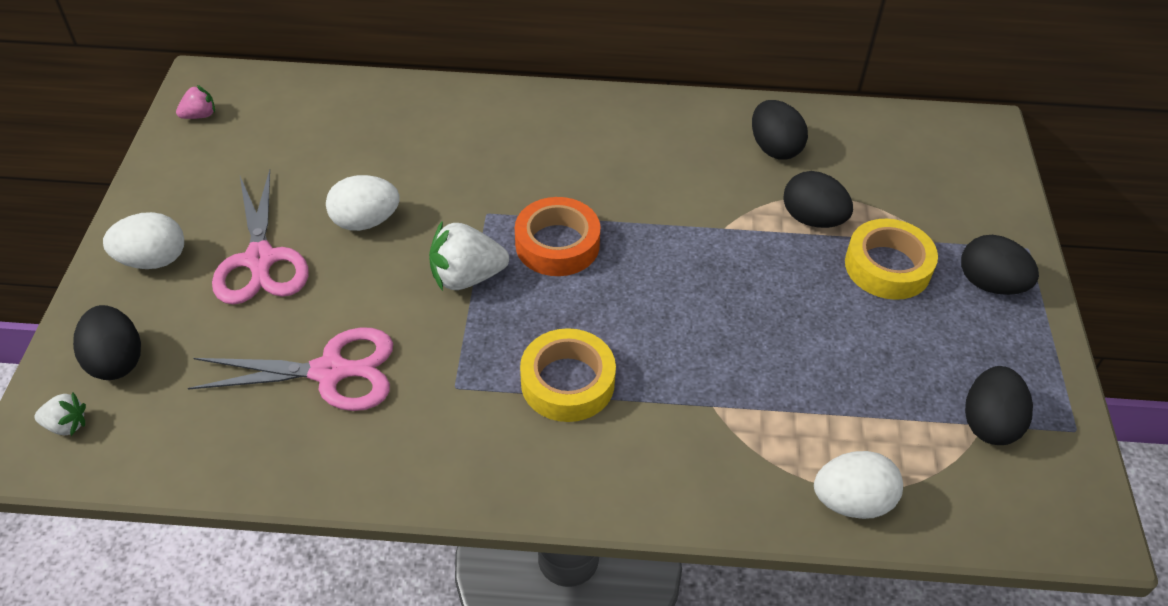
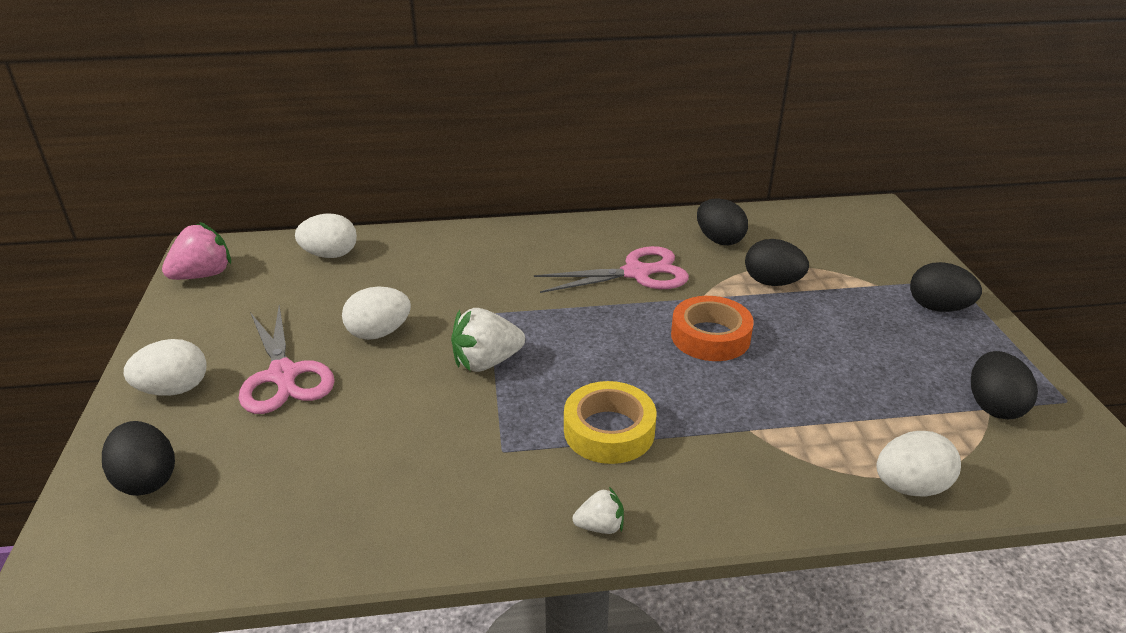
camera: 10 degrees left, 15 degrees down
white strawberry [34,392,86,436] -> white strawberry moved to [573,487,624,534]
pink strawberry [176,85,215,119] -> pink strawberry [162,222,231,280], size x1.82
pink scissors [188,327,393,411] -> pink scissors moved to [534,246,689,293]
orange tape [515,197,600,276] -> orange tape moved to [671,296,754,361]
yellow tape [845,219,938,300] -> none
none -> white egg [295,214,357,258]

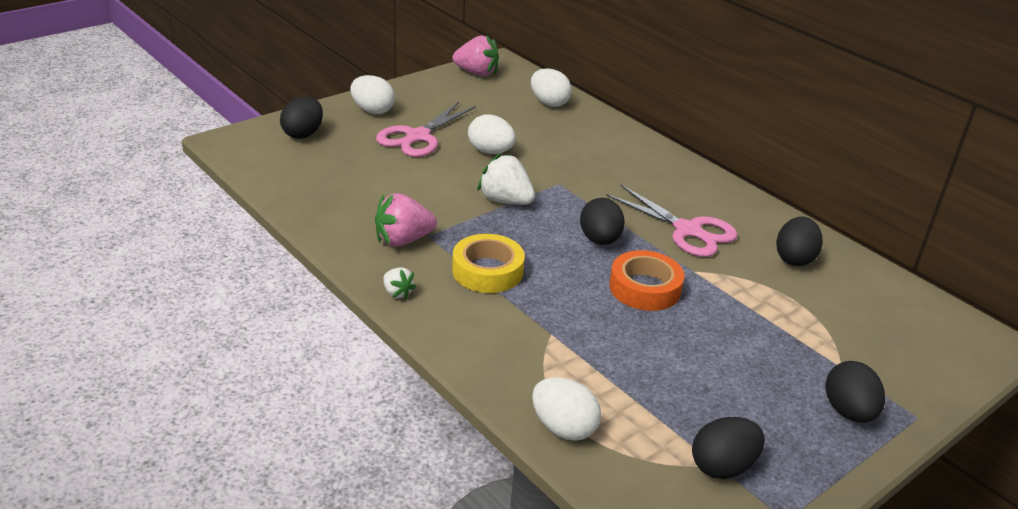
camera: 55 degrees right, 0 degrees up
black egg [745,239,809,286] -> black egg moved to [580,198,624,245]
none -> pink strawberry [375,193,437,247]

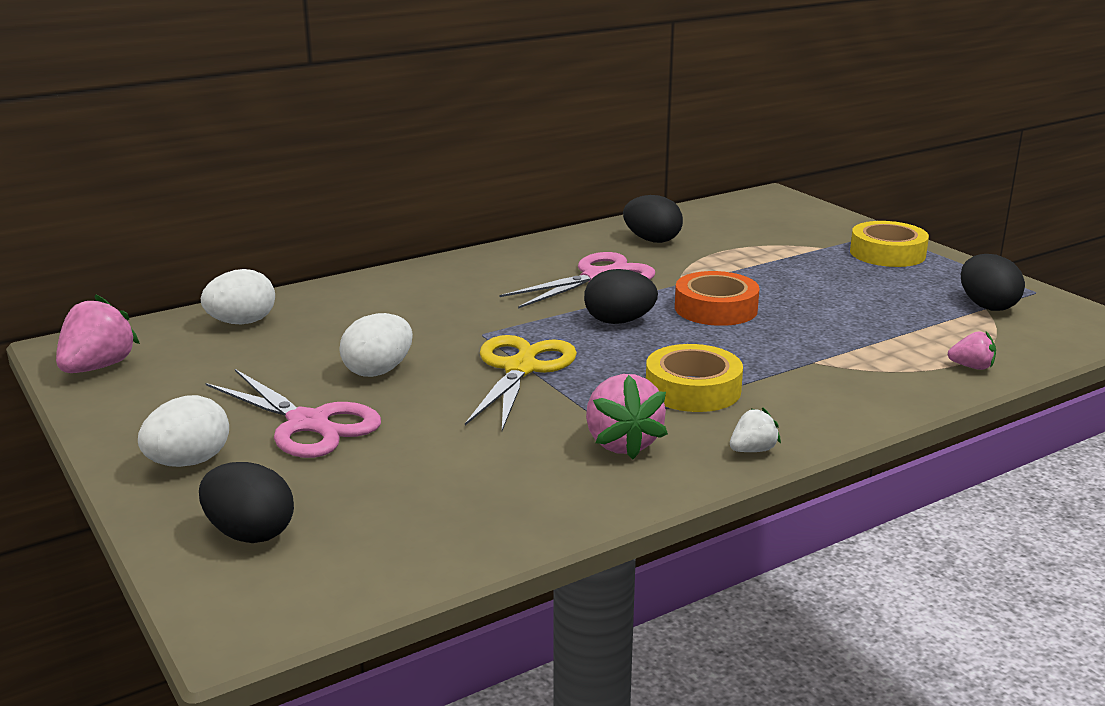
camera: 80 degrees left, 10 degrees down
white strawberry [477,153,535,205] -> yellow scissors [465,335,577,431]
white egg [532,377,601,441] -> pink strawberry [948,331,996,370]
black egg [825,361,885,423] -> yellow tape [850,221,929,267]

